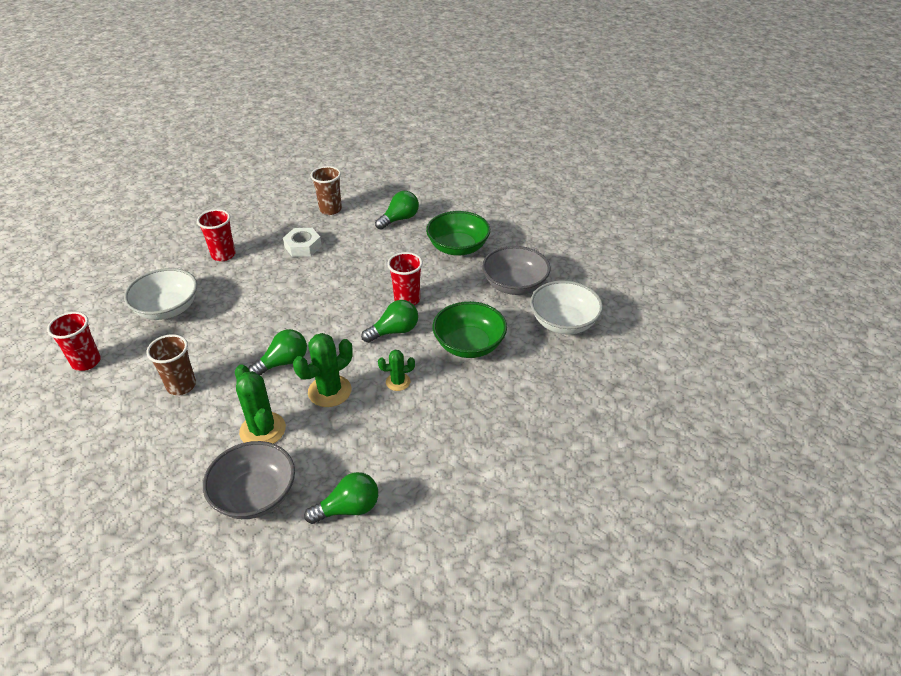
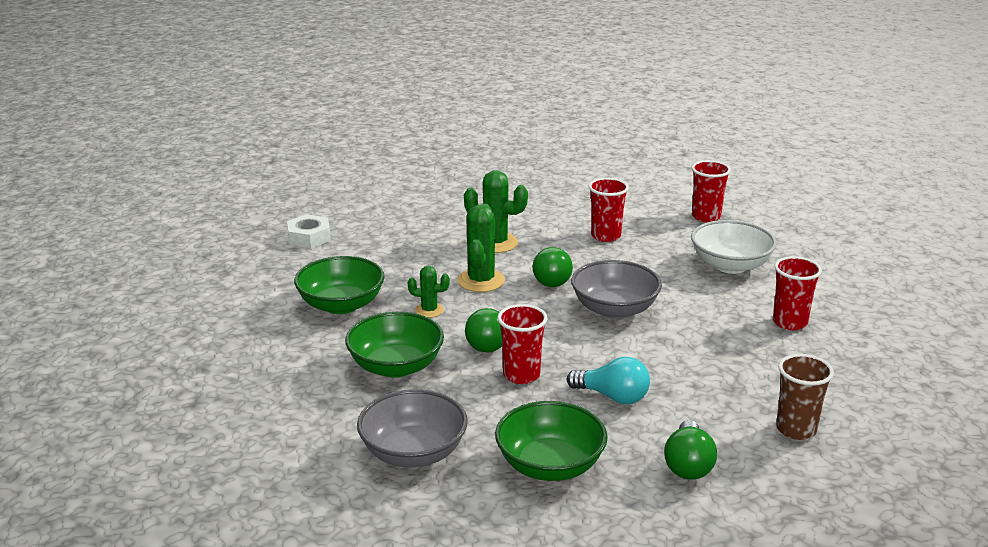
camera: 140 degrees right, 15 degrees down
brown cup [146,334,196,395] -> red cup [589,178,629,242]
grey bowl [203,441,295,519] -> grey bowl moved to [571,260,662,319]
white nut [283,228,322,257] -> white nut moved to [287,214,331,248]
green light bulb [304,472,378,524] -> none
green cactus [378,350,415,391] -> green cactus turned 60 degrees clockwise [408,266,450,318]
white bowl [530,281,603,334] -> none
none -> green bowl [294,256,385,314]
none -> turquoise light bulb [567,357,650,404]

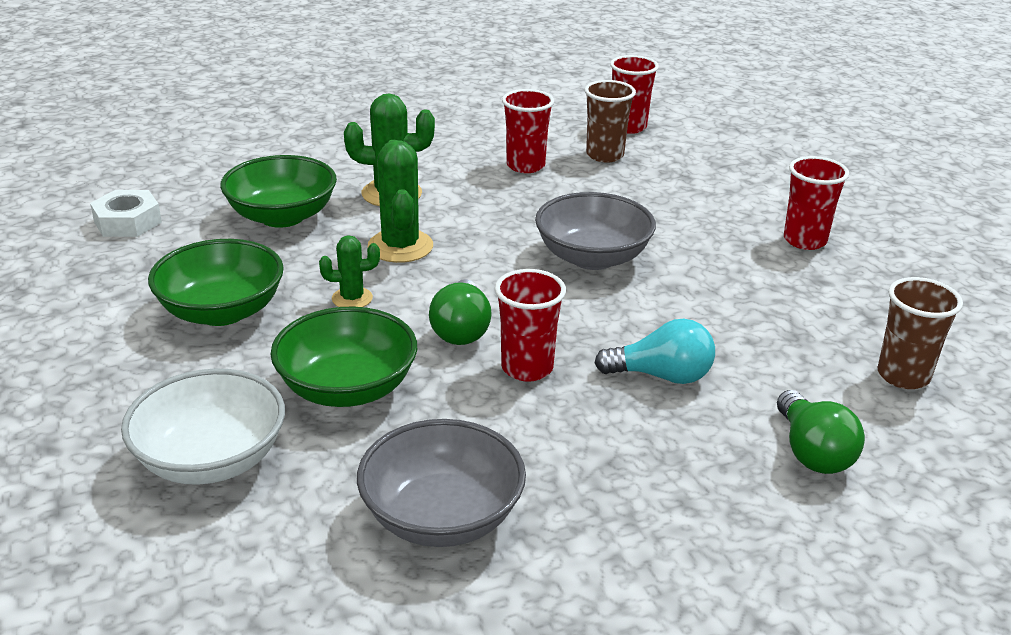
camera: 20 degrees left, 5 degrees up
green bowl [495,401,608,481] -> green bowl moved to [220,155,337,228]
green light bulb [533,247,573,287] -> none
white bowl [691,220,777,274] -> white bowl moved to [121,368,285,485]
none -> brown cup [584,80,636,163]

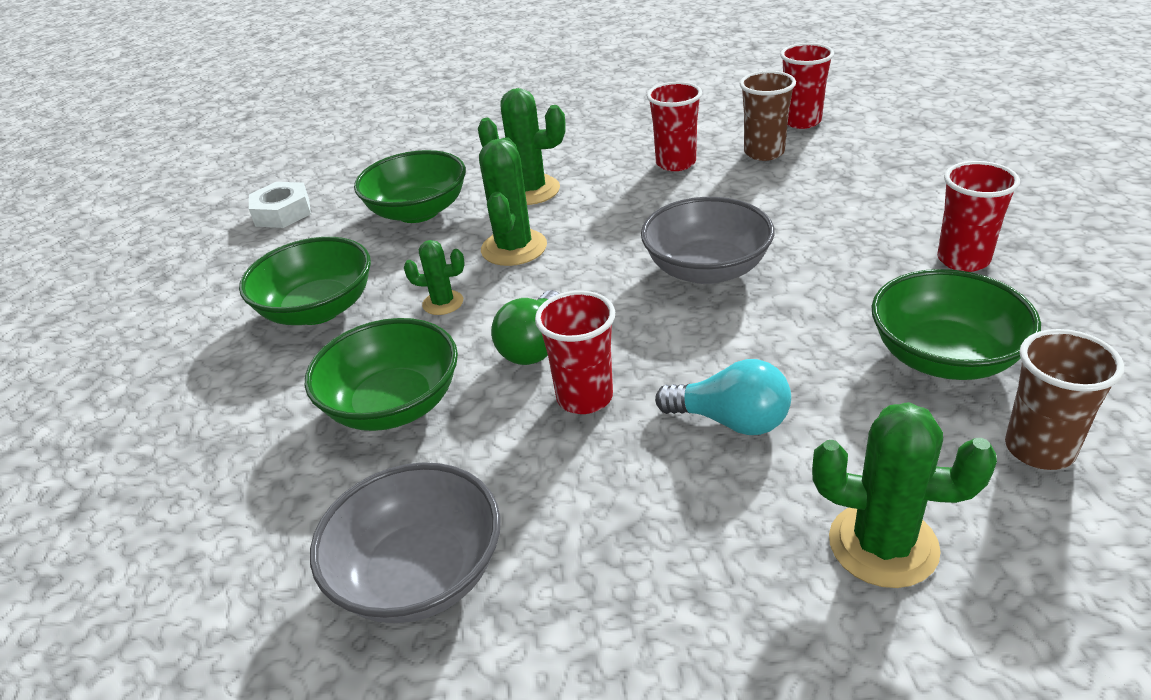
camera: 20 degrees right, 5 degrees up
white bowl [121,368,285,485] -> none
green light bulb [777,390,865,474] -> green cactus [812,402,997,588]
none -> green bowl [871,269,1041,380]

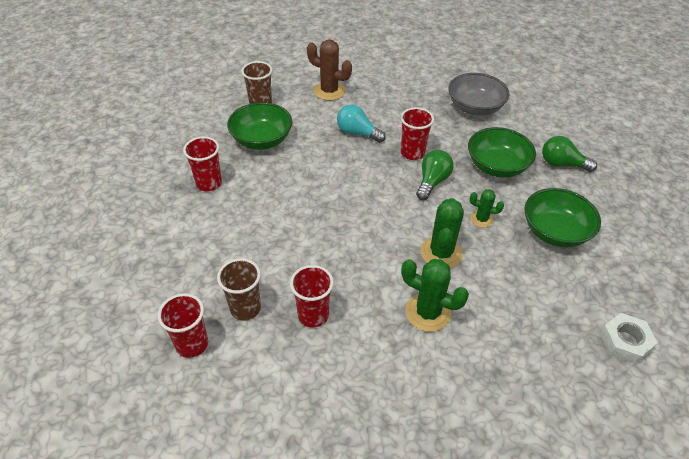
camera: 175 degrees left, 10 degrees up
green bowl [354,150,466,223] -> none
grey bowl [641,197,775,284] -> none
green cactus [812,402,997,588] -> brown cactus [307,40,352,101]
none -> green light bulb [542,136,597,172]

